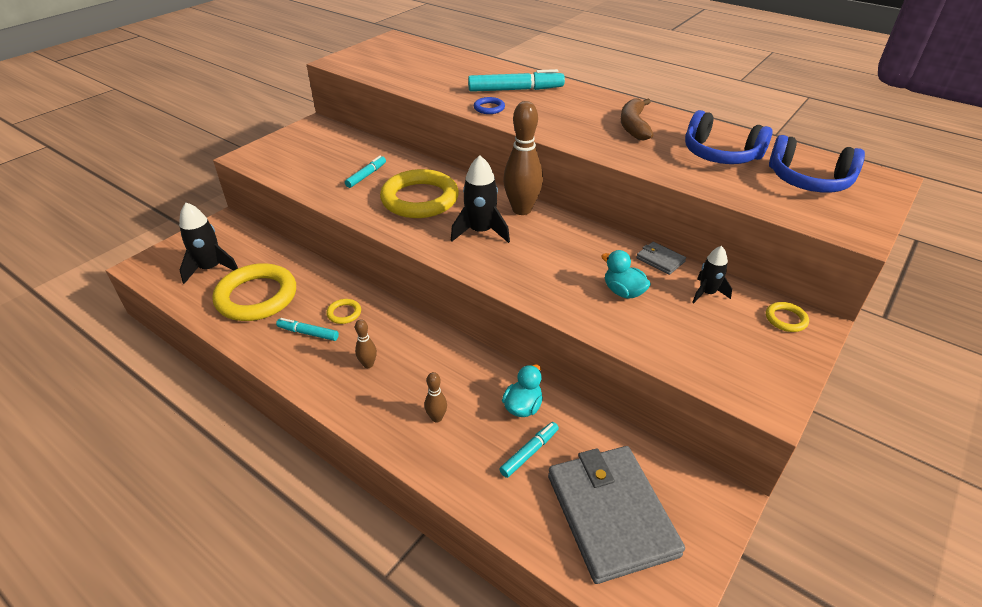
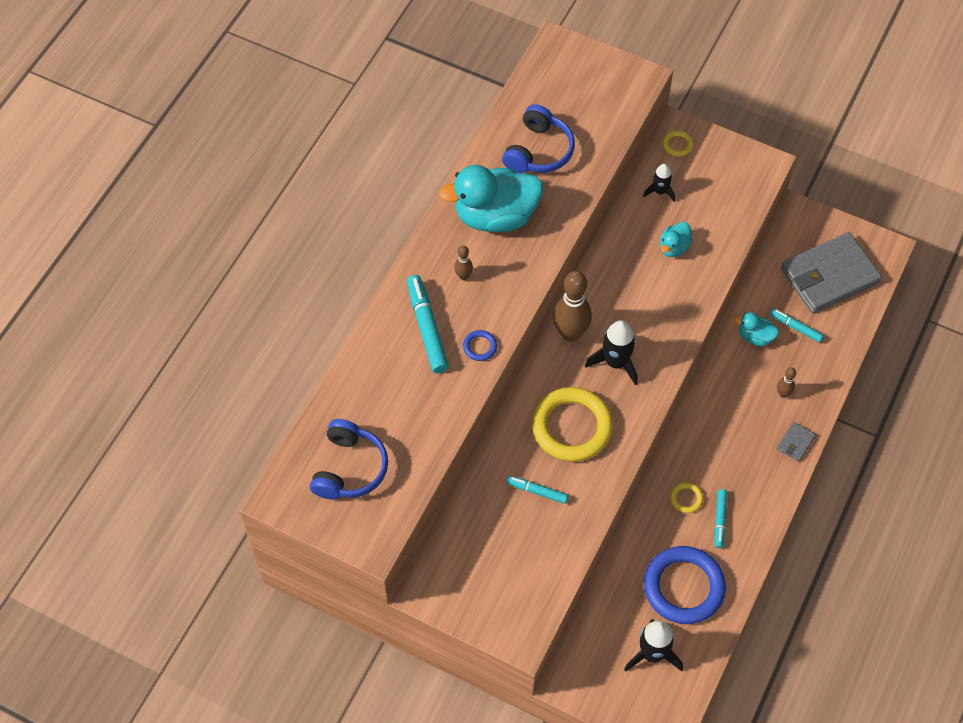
camera: 100 degrees left, 20 degrees up
yellow ring [213,263,296,321] -> blue ring [644,546,726,624]
brown bowling pin [355,319,377,368] -> brown bowling pin moved to [454,245,473,280]
brown banana [621,98,654,140] -> turquoise duck [439,165,543,232]
grey wallet [636,242,686,275] -> grey wallet moved to [776,422,816,462]
blue headphones [769,135,865,193] -> blue headphones moved to [310,419,388,500]

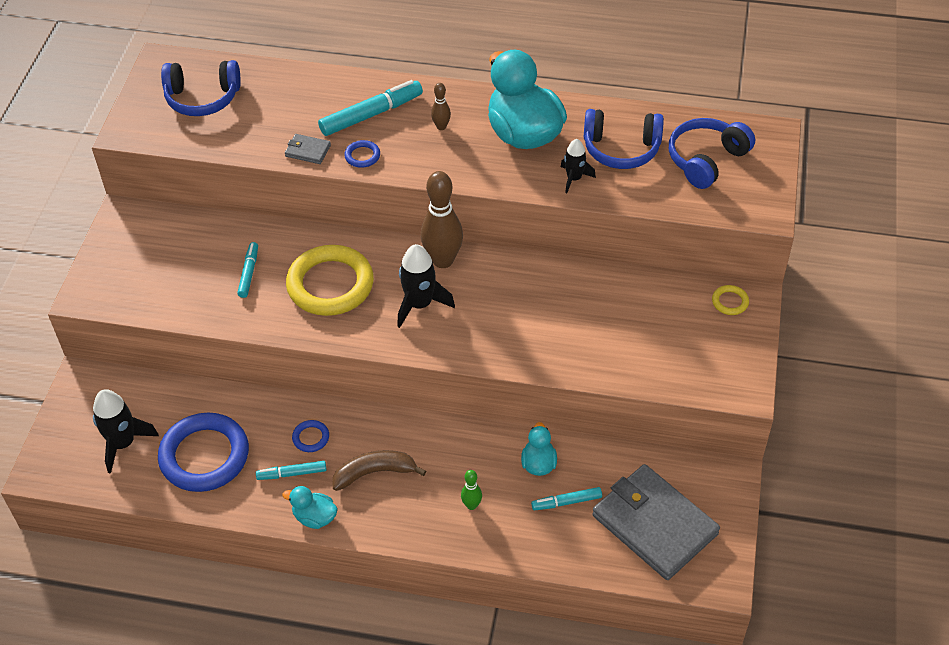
camera: 75 degrees right, 10 degrees down
black rocket [643,164,675,202] -> black rocket moved to [561,139,596,193]
turquoise duck [660,222,693,257] -> turquoise duck moved to [282,486,338,529]
yellow ring [670,482,703,513] -> blue ring [292,420,329,452]
turquoise marker [770,308,824,343] -> turquoise marker turned 120 degrees counterclockwise [531,487,602,510]
grey wallet [776,422,816,462] -> grey wallet moved to [285,134,331,164]
brown bowling pin [777,368,796,398] -> green bowling pin [461,470,482,510]
none -> brown banana [332,450,426,491]
none -> blue headphones [669,118,755,189]

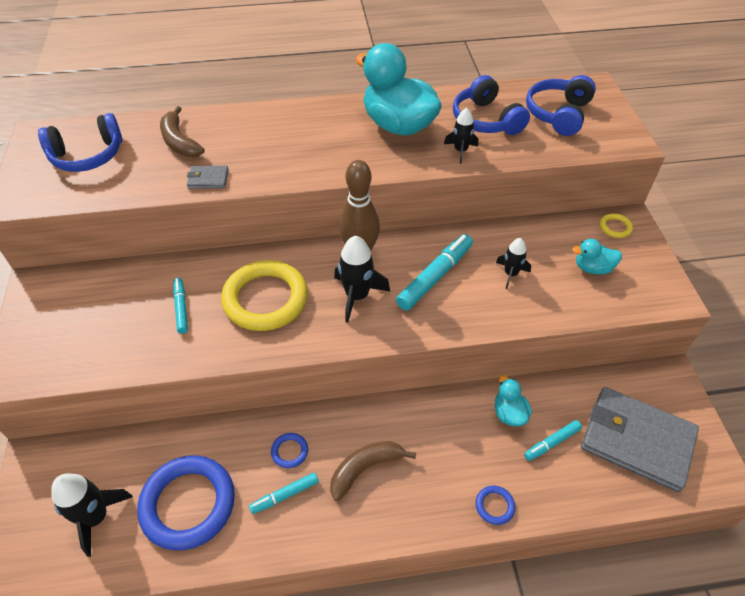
camera: 20 degrees left, 0 degrees up
turquoise duck [282,486,338,529] -> turquoise duck moved to [572,239,622,274]
turquoise marker [318,80,423,136] -> turquoise marker moved to [396,234,473,311]
blue ring [344,140,380,168] -> blue ring moved to [476,486,515,525]
brown bowling pin [431,83,451,130] -> none
green bowling pin [461,470,482,510] -> none
blue headphones [584,109,664,169] -> blue headphones turned 75 degrees clockwise [453,75,530,135]
none -> brown banana [160,106,205,157]
none -> black rocket [496,238,531,289]

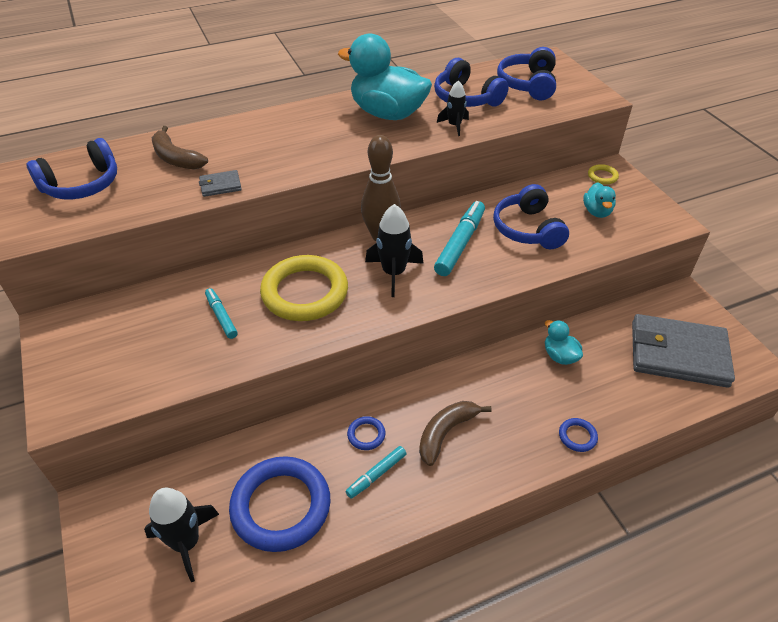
camera: 15 degrees left, 5 degrees down
black rocket [496,238,531,289] -> blue headphones [493,184,569,249]
turquoise marker [524,420,582,461] -> none
turquoise duck [572,239,622,274] -> turquoise duck turned 75 degrees counterclockwise [583,182,616,218]

